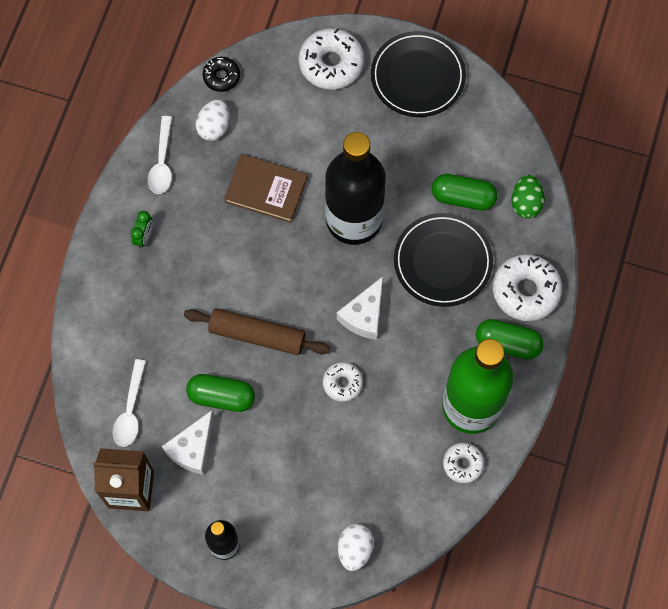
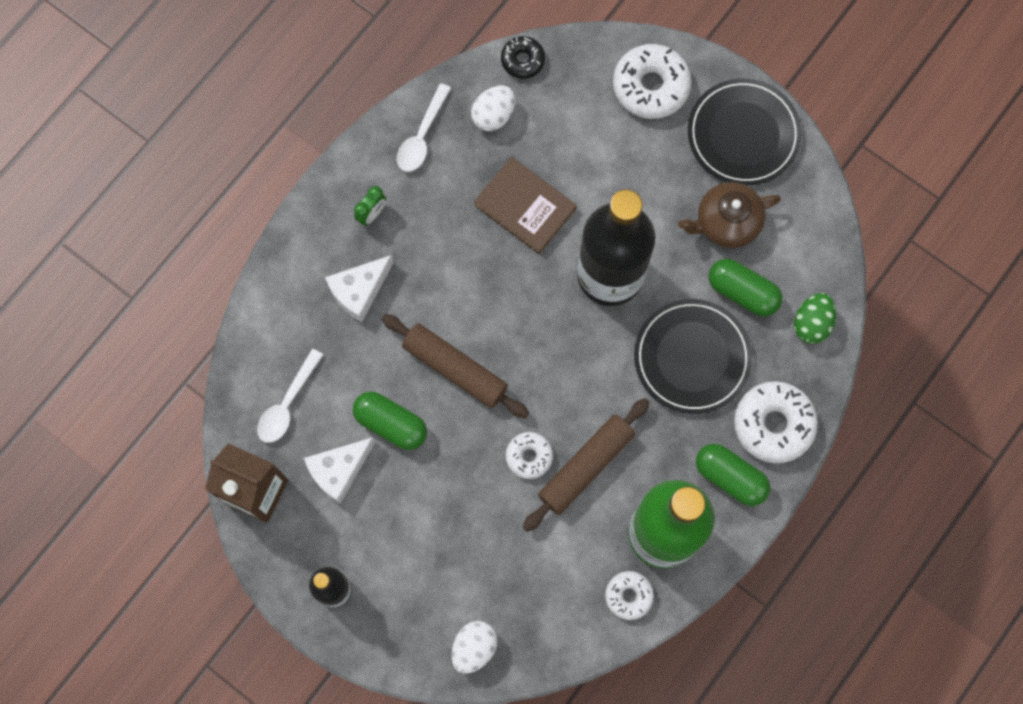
camera: 20 degrees right, 5 degrees up
white cheese [337,277,383,340] -> white cheese moved to [325,255,394,322]
none -> brown rolling pin [523,398,650,532]
none -> brown teapot [678,182,781,248]

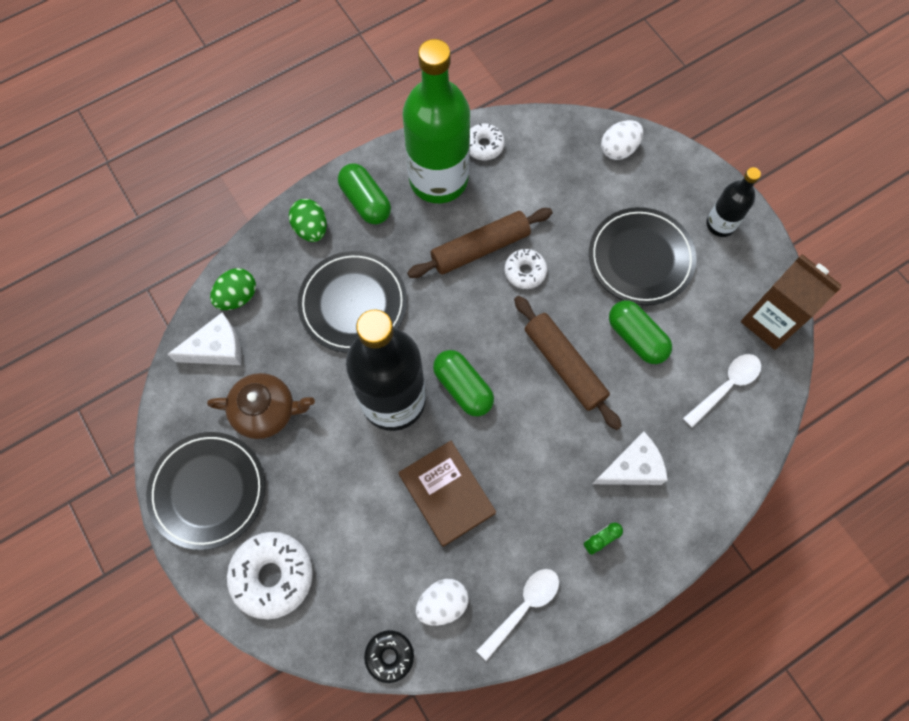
camera: 160 degrees left, 5 degrees down
white cheese [304,437,375,504] -> white cheese moved to [168,313,242,365]
green capsule [709,259,782,316] -> green capsule moved to [433,350,494,417]
white donut [734,381,818,463] -> green egg [289,199,327,242]
none -> black plate [589,207,697,305]

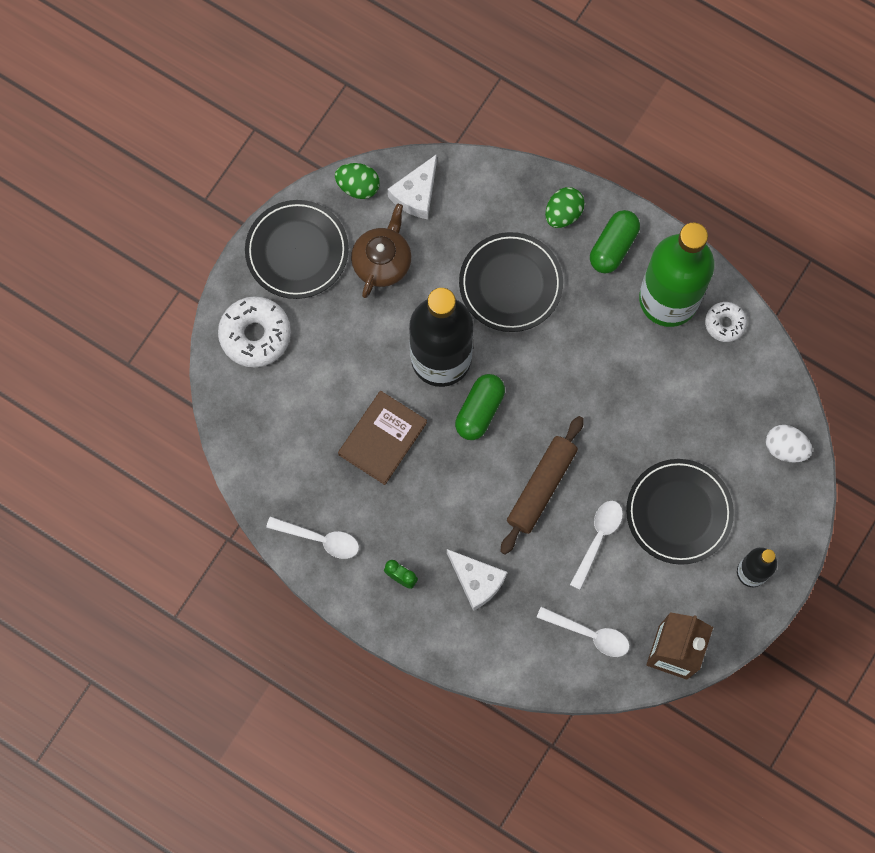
camera: 65 degrees right, 5 degrees up
white cheese [168,313,242,365] -> white cheese turned 75 degrees clockwise [387,154,437,219]
brown teapot [207,373,315,439] -> brown teapot turned 135 degrees counterclockwise [351,204,411,298]
green egg [210,268,256,310] -> green egg moved to [335,163,380,199]
black donut [364,630,414,683] -> none
brown rolling pin [407,208,552,278] -> none
white egg [416,579,469,626] -> none
white donut [505,249,547,289] -> none
green capsule [609,300,672,364] -> white spoon [570,501,623,590]

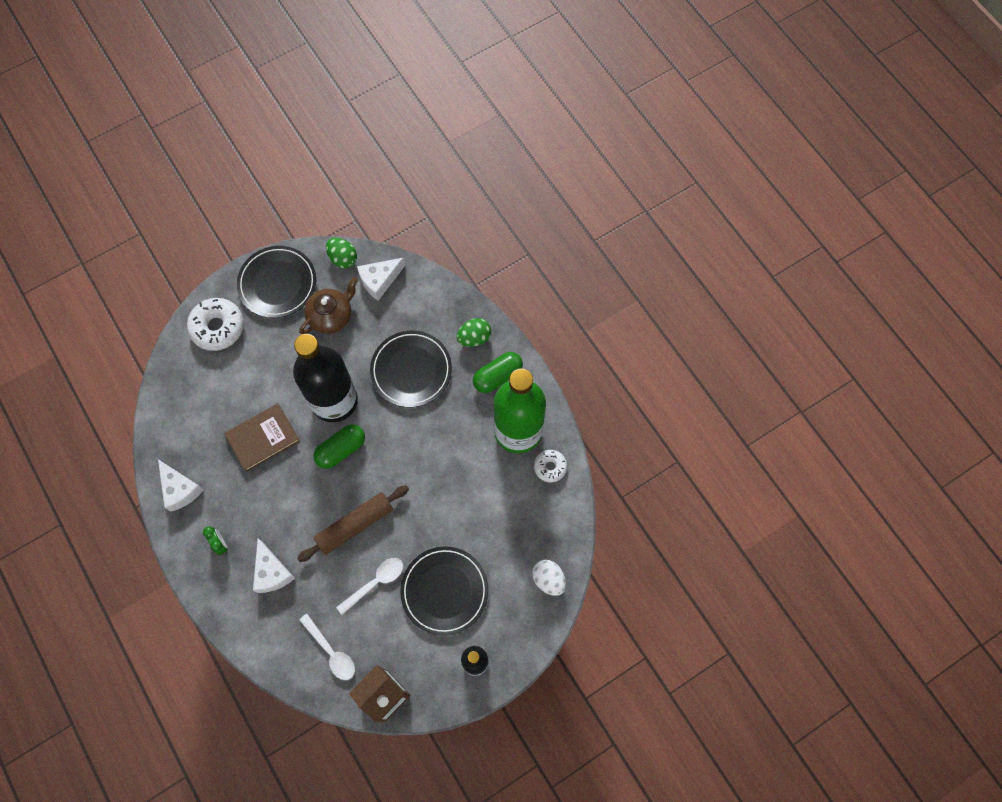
camera: 25 degrees right, 5 degrees down
white spoon [266,517,359,559] -> white cheese [158,459,204,512]

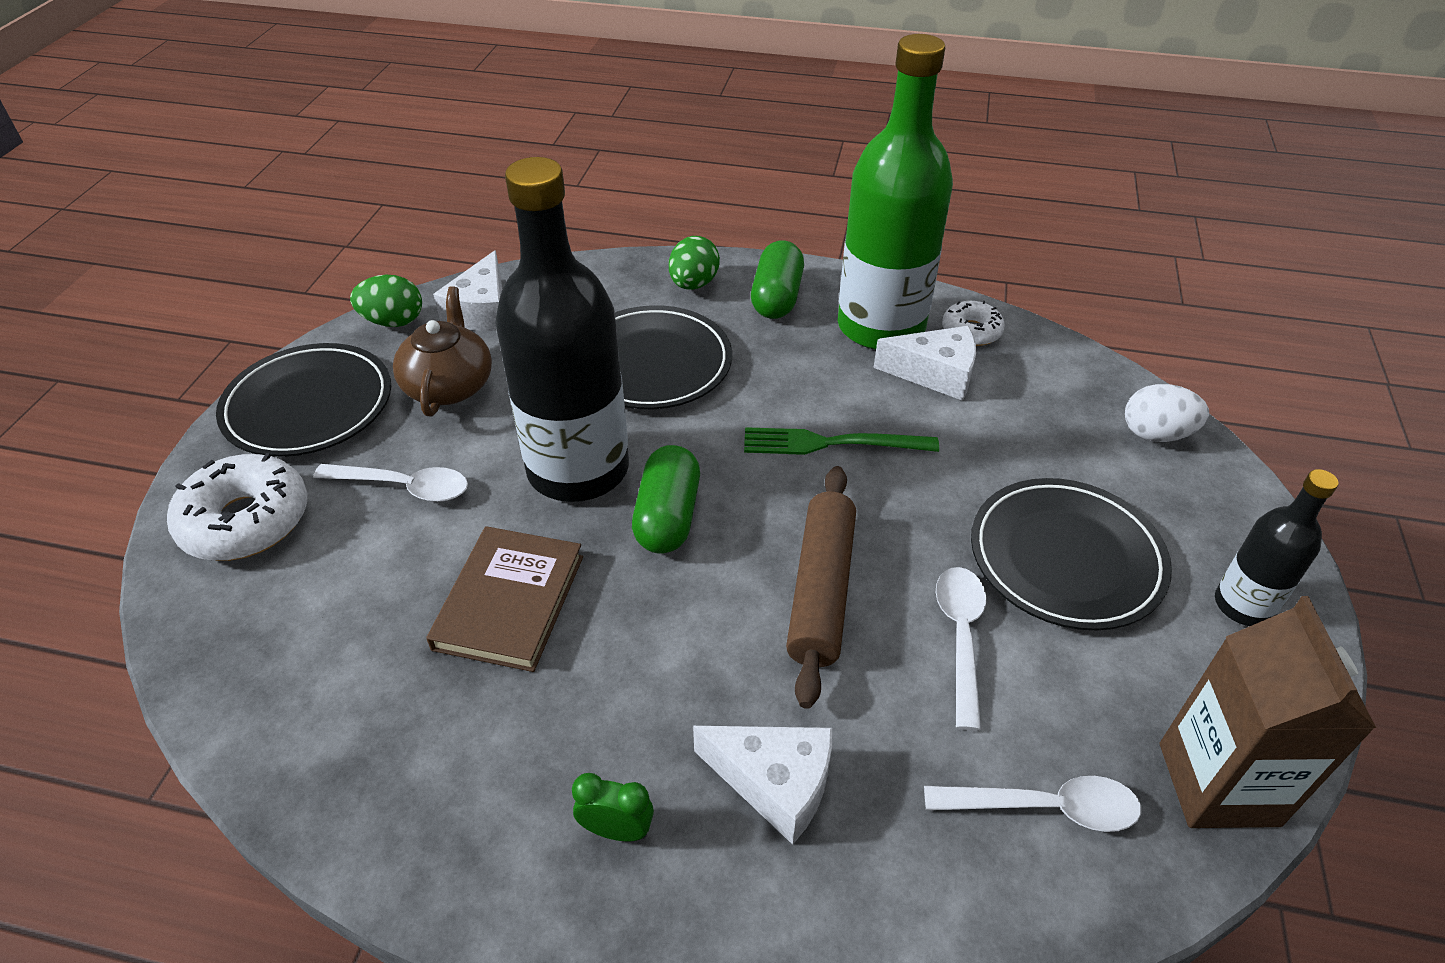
camera: 45 degrees left, 25 degrees down
white cheese [158,459,204,512] -> white cheese moved to [873,326,976,401]
none -> white spoon [313,464,468,502]
none -> green fork [744,427,939,455]

